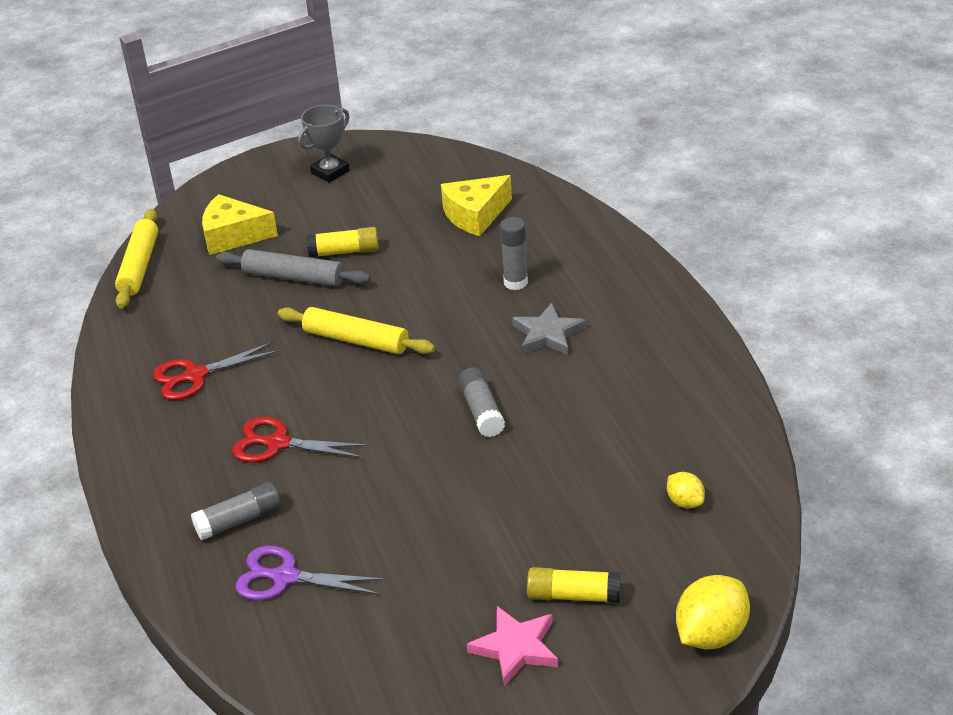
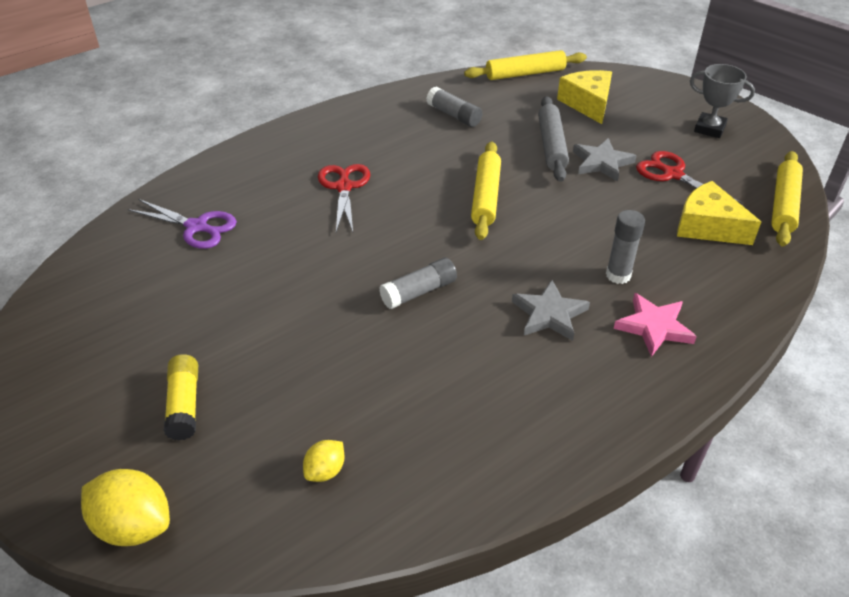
camera: 70 degrees right, 5 degrees up
red scissors [153,341,280,400] -> red scissors moved to [636,151,742,203]
grey glue stick [191,482,281,540] -> grey glue stick moved to [426,86,482,127]
purple scissors [235,546,386,600] -> purple scissors turned 120 degrees clockwise [128,199,237,249]
yellow glue stick [306,227,379,258] -> grey star [573,138,637,182]
pink star [467,606,558,686] -> pink star moved to [613,293,697,357]
none -> yellow rolling pin [771,151,803,246]

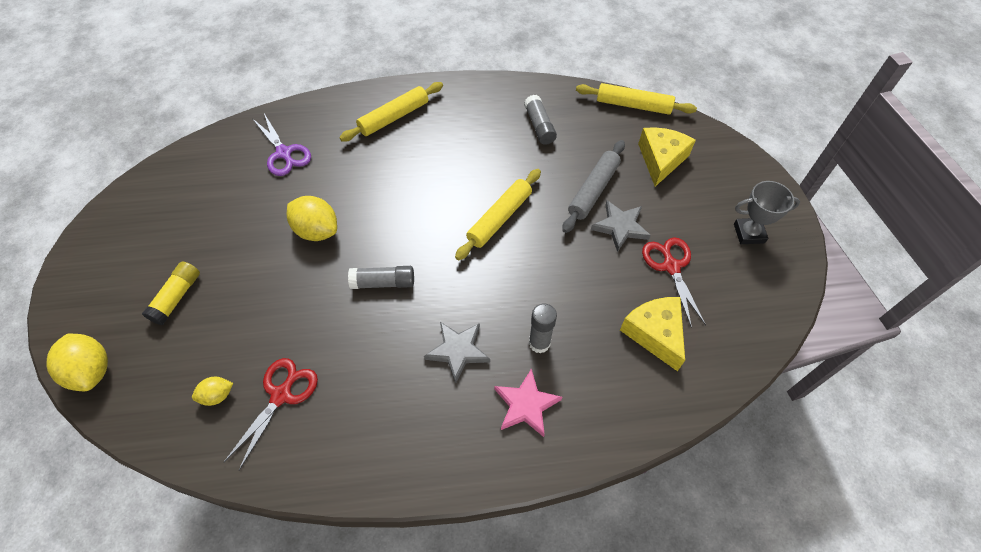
camera: 30 degrees right, 15 degrees up
red scissors [318,164,370,232] -> red scissors moved to [224,358,318,470]
grey trophy [690,64,755,138] -> grey trophy turned 60 degrees counterclockwise [734,181,800,244]
yellow rolling pin [771,151,803,246] -> yellow rolling pin moved to [339,82,443,142]
none -> yellow lemon [287,196,337,241]

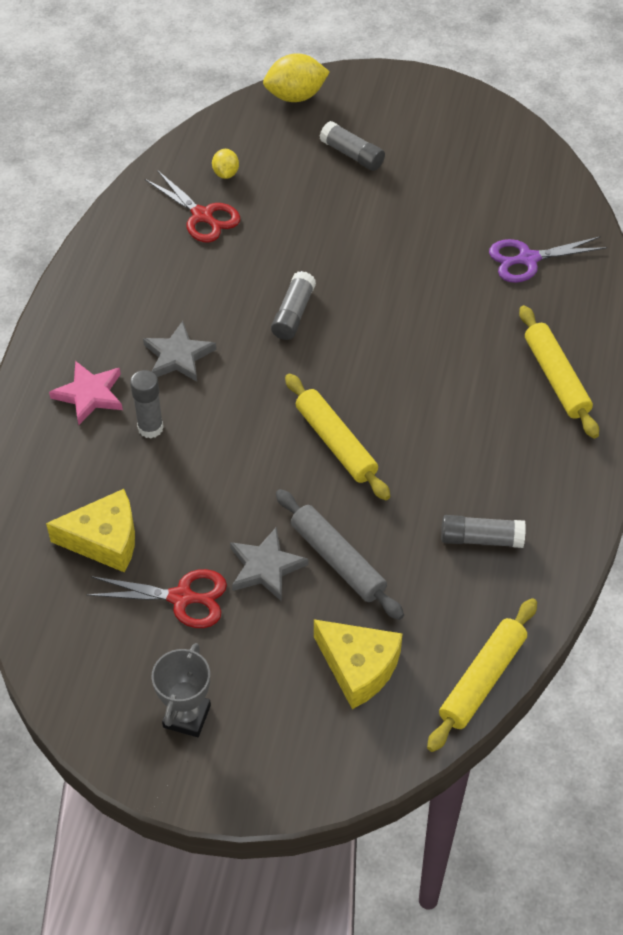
camera: 110 degrees right, 5 degrees down
yellow glue stick [142,262,200,325] -> grey glue stick [320,121,385,171]
yellow lemon [287,196,337,241] -> none

